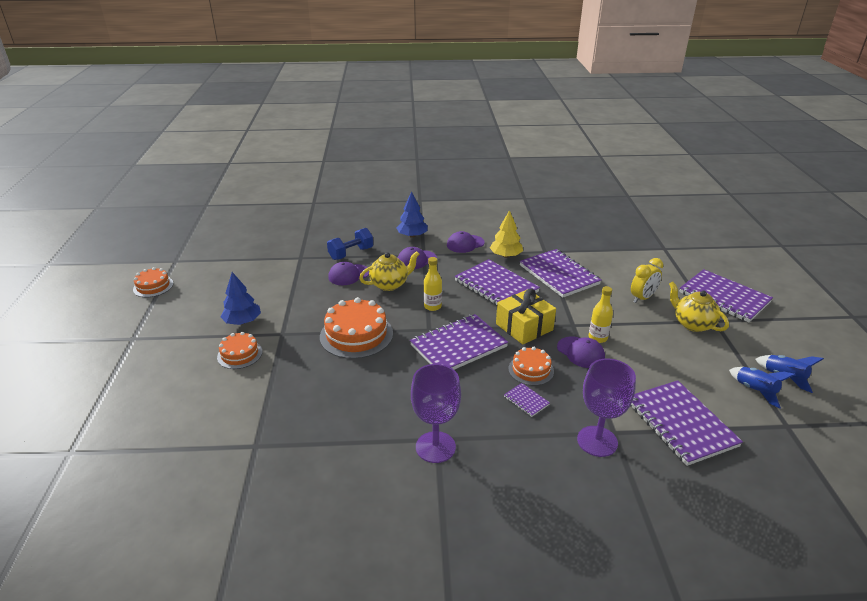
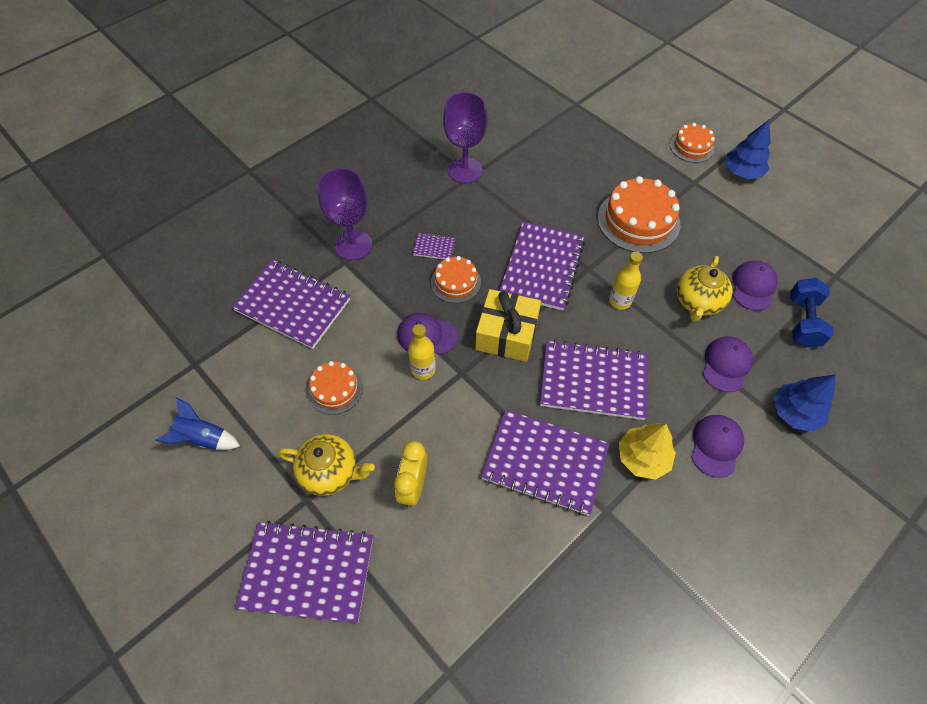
camera: 140 degrees right, 25 degrees up
orange cake [133,267,173,297] -> orange cake moved to [307,361,363,415]
blue rocket [729,367,795,409] -> none

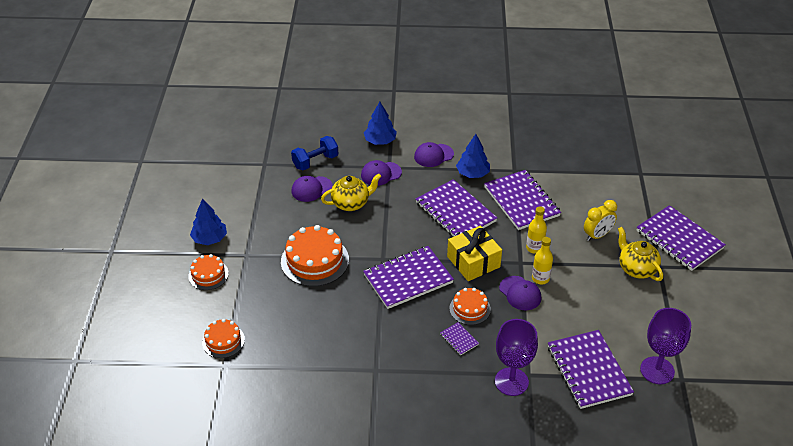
camera: 135 degrees left, 15 degrees down
blue rocket [155,398,240,450] -> none
orange cake [307,361,363,415] -> orange cake moved to [202,319,245,358]
purple goblet [443,92,488,183] -> purple goblet moved to [640,308,691,384]
yellow bottle [609,252,643,310] -> yellow bottle moved to [526,206,547,254]
yellow tree [619,423,676,480] -> blue tree [456,134,490,178]

